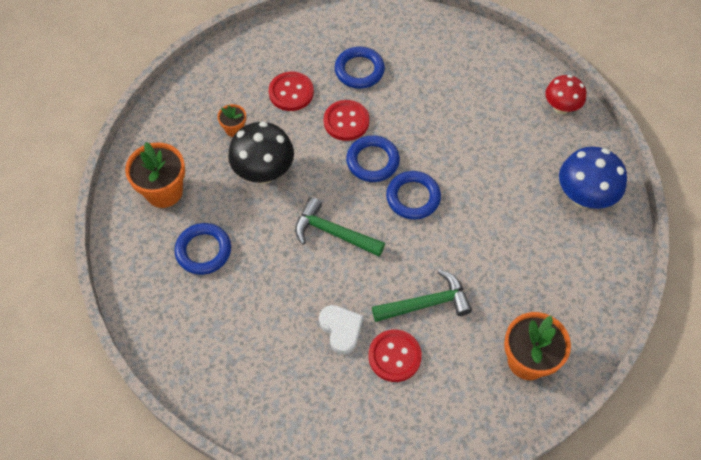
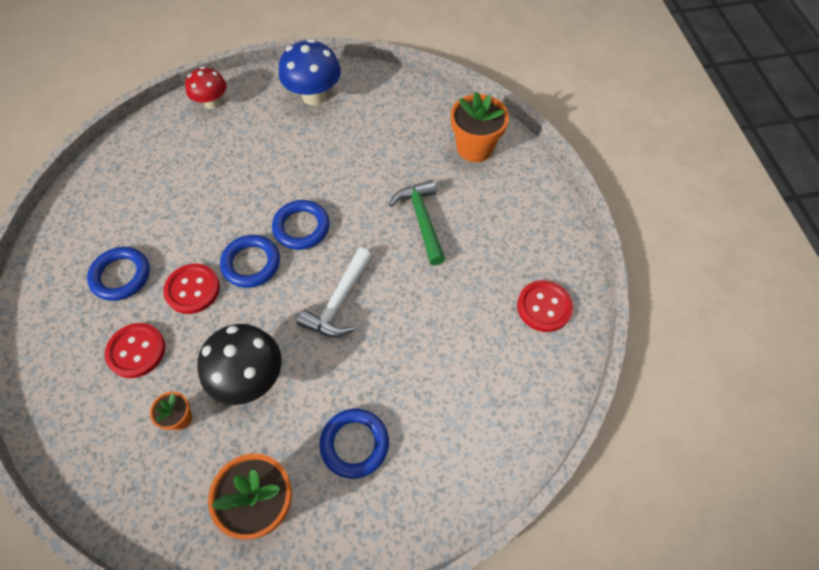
camera: 90 degrees left, 0 degrees up
green hammer [295,197,385,257] -> white hammer [297,248,372,337]
white heart [319,305,363,355] -> none
red button [368,329,422,382] -> red button moved to [517,280,573,332]

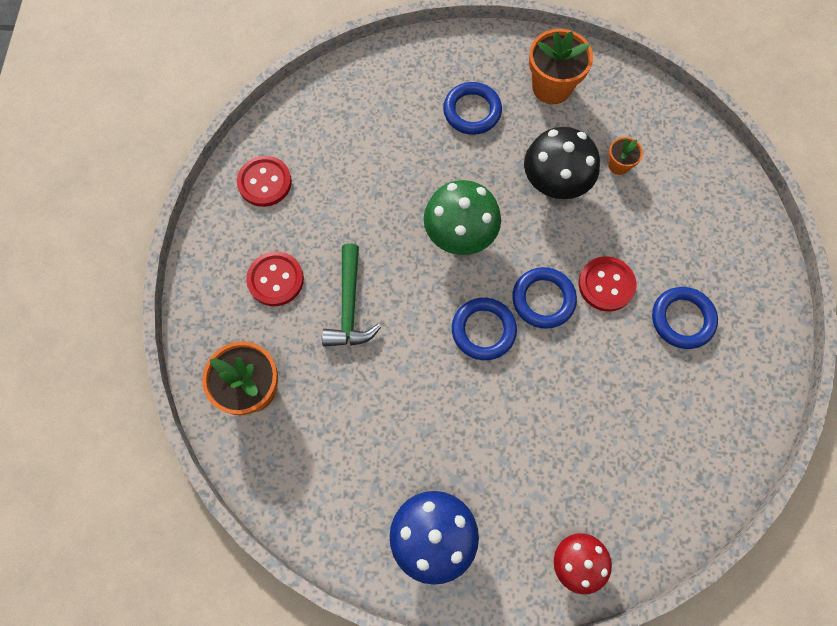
camera: 165 degrees left, 10 degrees up
red button [105,323,165,378] -> red button moved to [246,251,304,306]
white hammer [297,248,372,337] -> green mushroom [424,180,501,255]

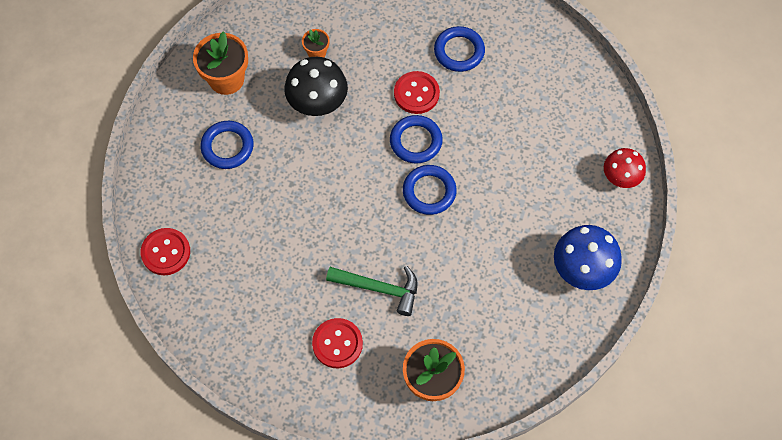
camera: 75 degrees left, 5 degrees down
red button [237,156,292,207] -> red button moved to [141,228,190,275]
green mushroom [424,180,501,255] -> none

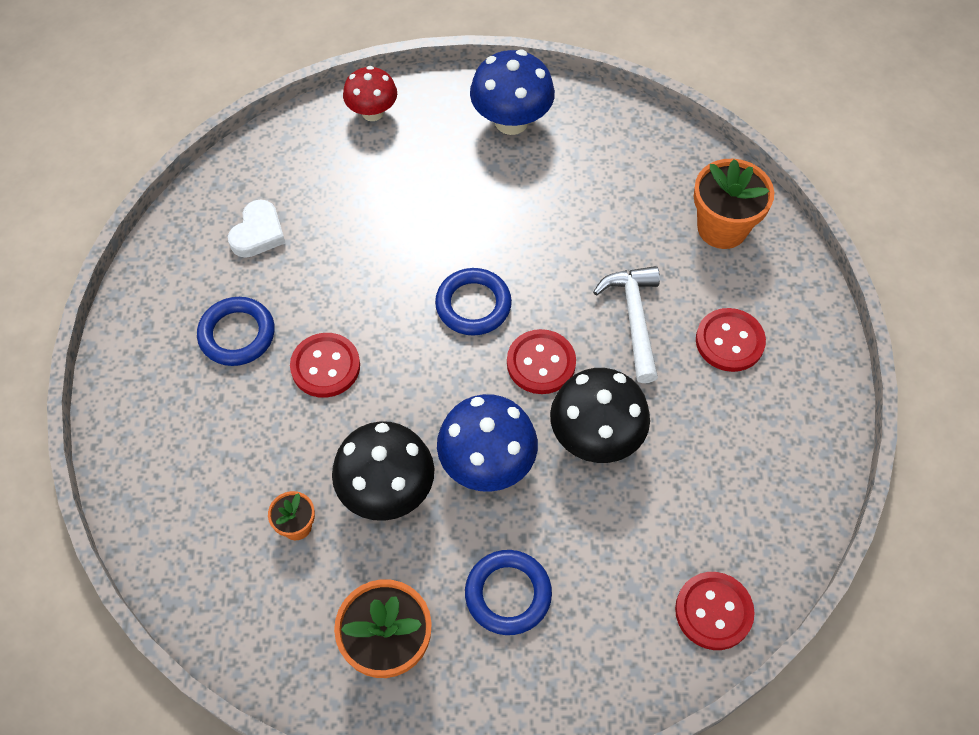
camera: 110 degrees left, 5 degrees down
green hammer [326,266,417,316] -> white hammer [593,266,660,383]
blue ring [390,115,443,163] -> none
none -> white heart [228,200,285,258]
none -> blue mushroom [437,394,538,492]
none -> red button [507,329,576,394]
none -> black mushroom [550,368,650,463]

